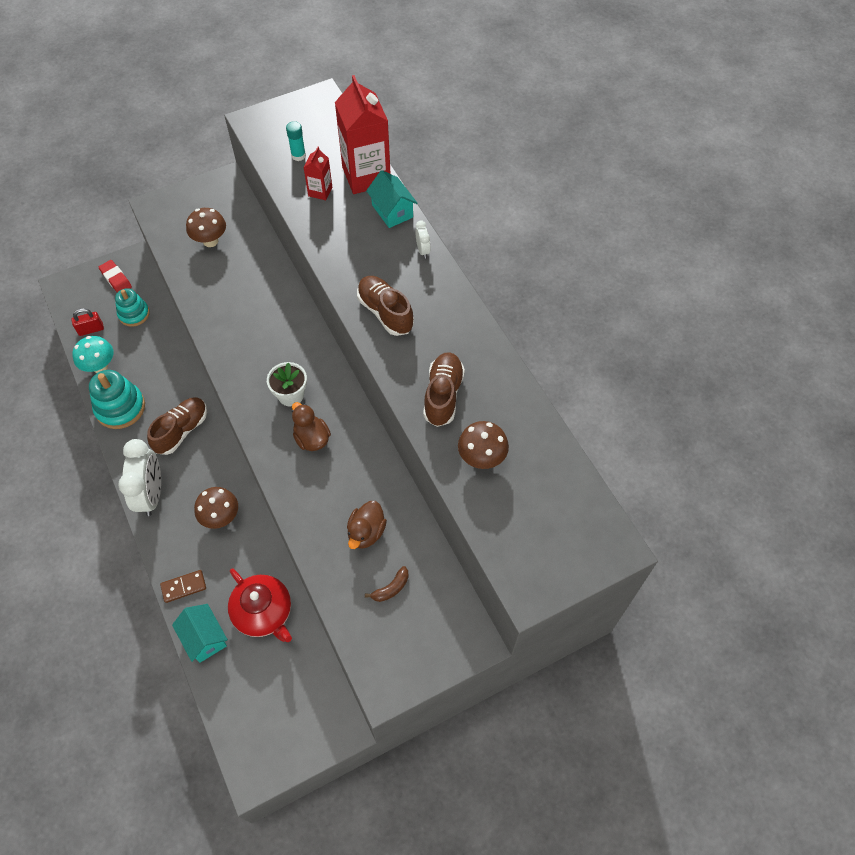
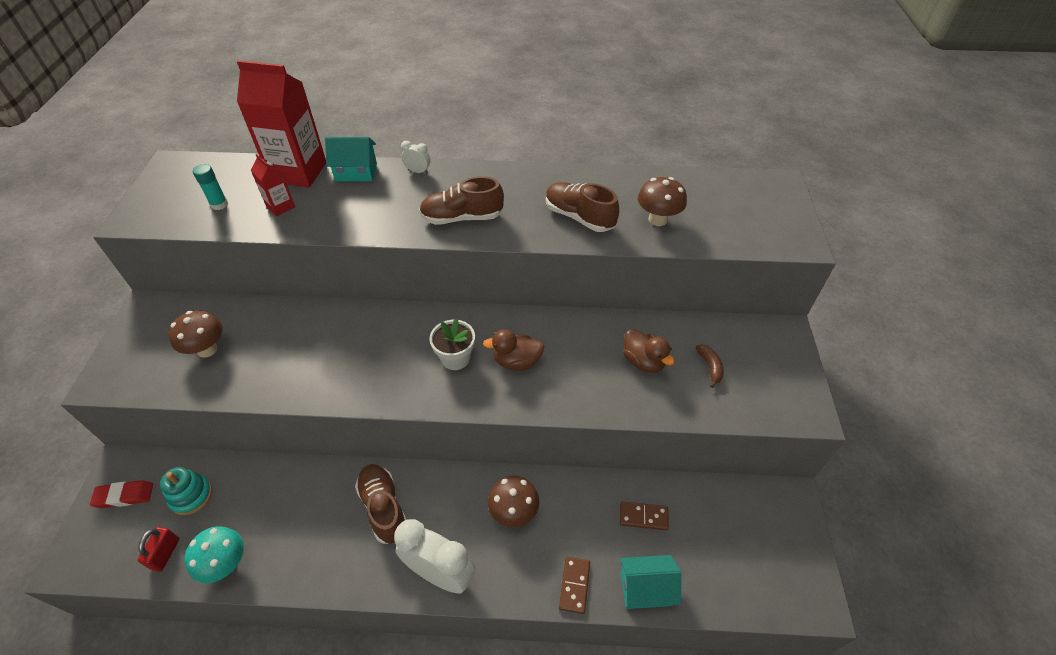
camera: 60 degrees left, 10 degrees down
turquoise stacking toy [89,370,145,429] -> none
red teapot [228,568,292,642] -> brown domino [620,501,669,530]

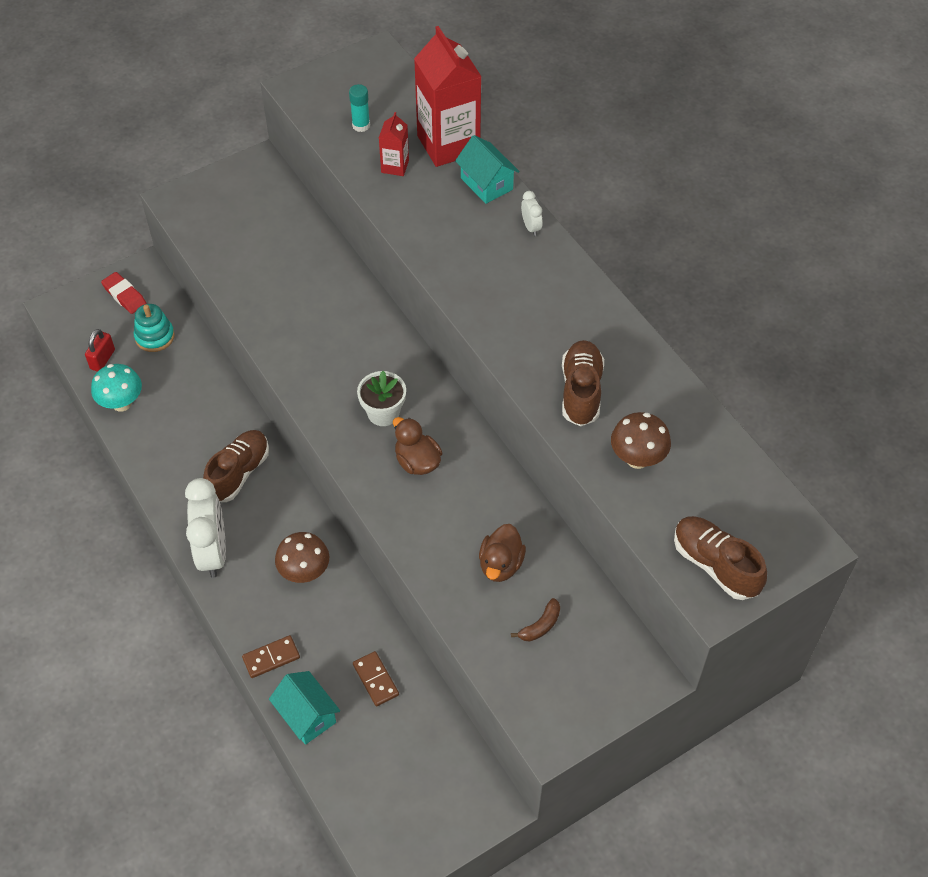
camera: 55 degrees right, 5 degrees up
red padlock [138,527,180,572] -> red padlock turned 45 degrees counterclockwise [85,329,115,372]
brown mushroom [169,310,223,358] -> none
brown shoe [419,176,504,225] -> brown shoe moved to [674,516,767,600]

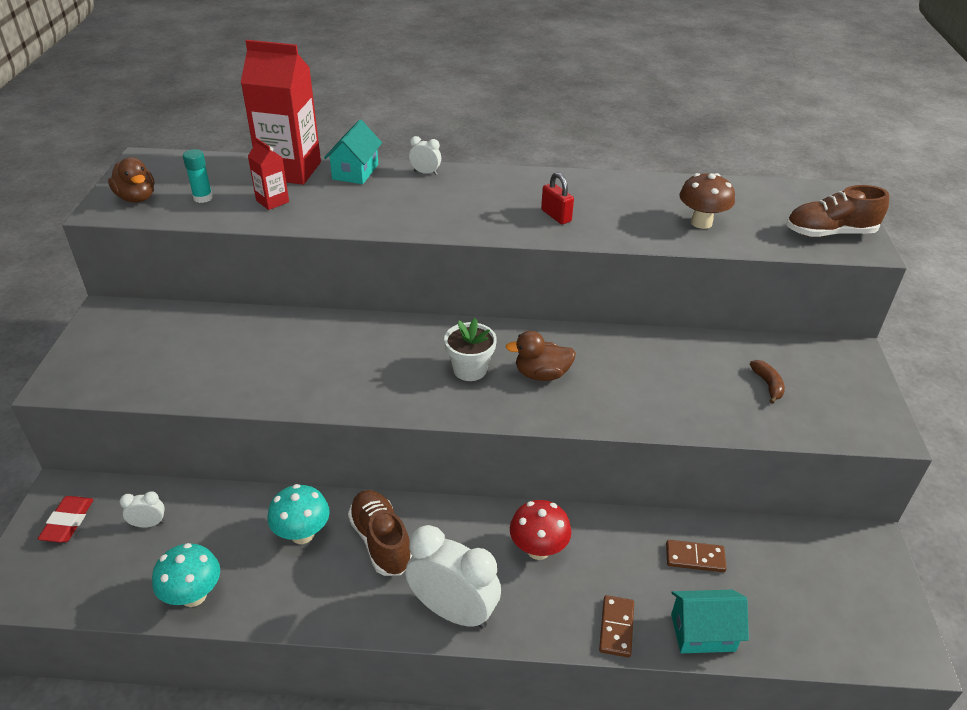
camera: 55 degrees left, 15 degrees down
red padlock [85,329,115,372] -> red padlock moved to [541,172,574,224]
red eraser [101,272,146,314] -> red eraser turned 75 degrees counterclockwise [38,496,94,543]
turquoise stacking toy [134,304,175,352] -> white clock [120,491,165,528]
brown mushroom [275,532,329,583] -> red mushroom [510,500,571,560]
turquoise house [455,135,520,204] -> turquoise house turned 75 degrees counterclockwise [324,120,382,184]
brown duck [479,524,526,582] -> brown duck moved to [108,157,154,203]
brown shoe [562,340,604,426] -> none
none -> turquoise mushroom [268,484,329,544]

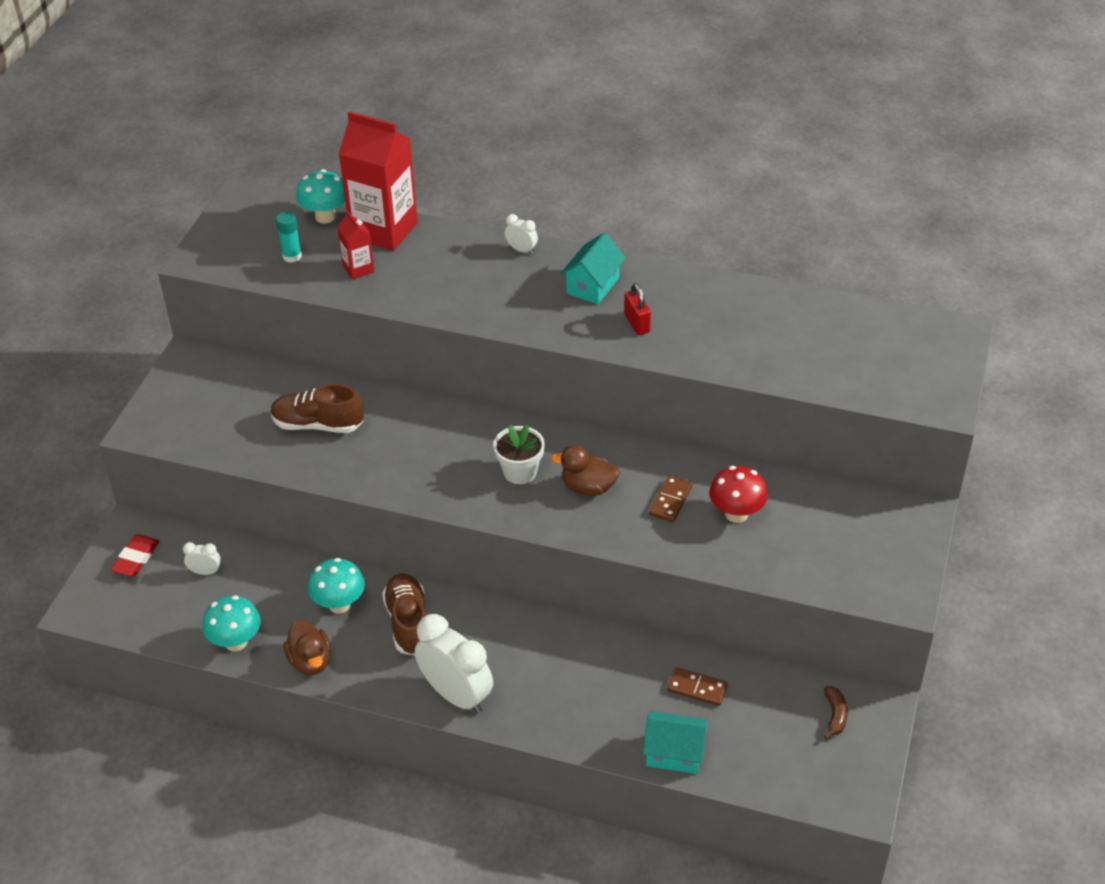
camera: 15 degrees right, 5 degrees up
brown duck [108,157,154,203] -> brown duck moved to [283,620,331,675]
turquoise house [324,120,382,184] -> turquoise house moved to [560,232,625,304]
red mushroom [510,500,571,560] -> red mushroom moved to [709,466,768,523]
brown domino [599,595,634,657] -> brown domino moved to [649,475,692,522]
brown mushroom [679,173,735,229] -> none
brown banana [750,360,785,404] -> brown banana moved to [824,686,848,739]
brown shoe [786,185,889,237] -> brown shoe moved to [270,384,364,433]
none -> turquoise mushroom [296,169,345,223]

